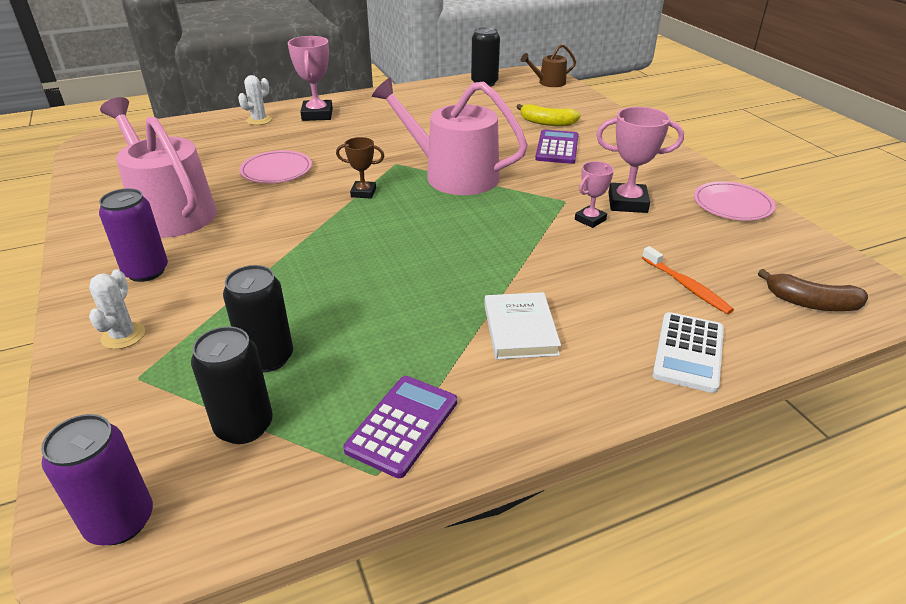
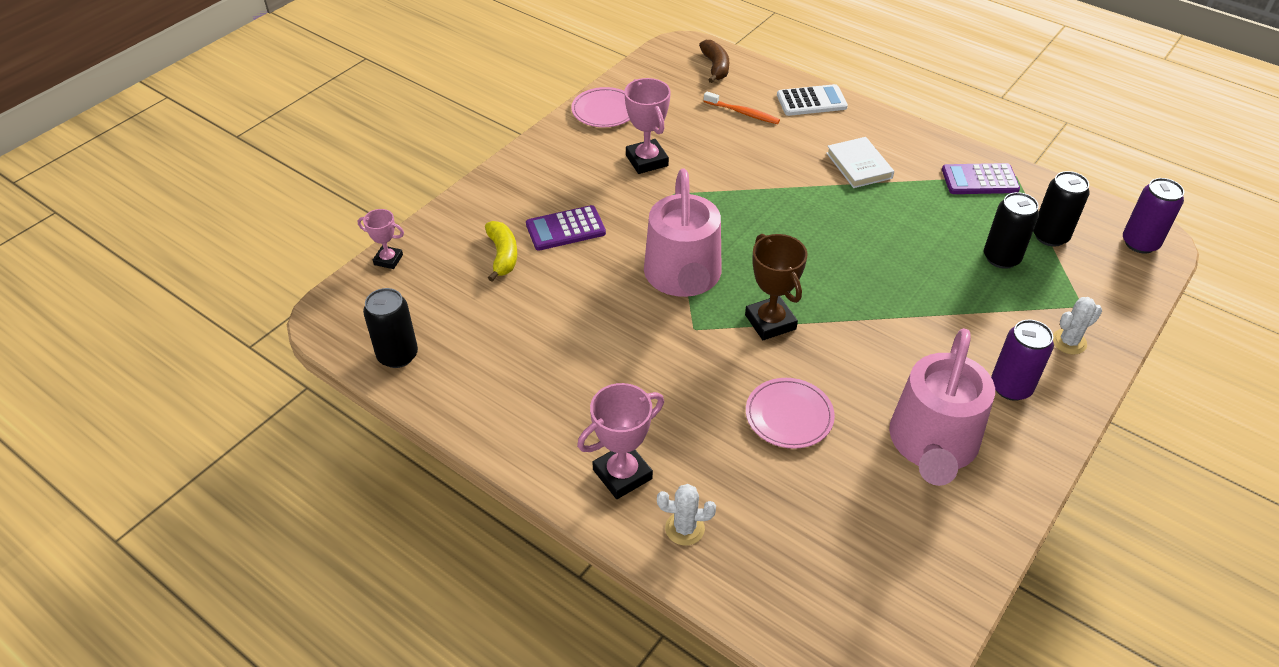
camera: 120 degrees left, 10 degrees up
brown trophy [336,137,384,198] -> brown trophy [745,234,808,340], size x1.66
white book [484,292,561,360] -> white book turned 75 degrees counterclockwise [826,137,894,188]
brown watering can [520,44,576,87] -> none
pink trophy [575,161,614,228] -> pink trophy moved to [357,209,404,269]
orange toothbrush [642,246,734,314] -> orange toothbrush turned 90 degrees clockwise [704,91,780,124]

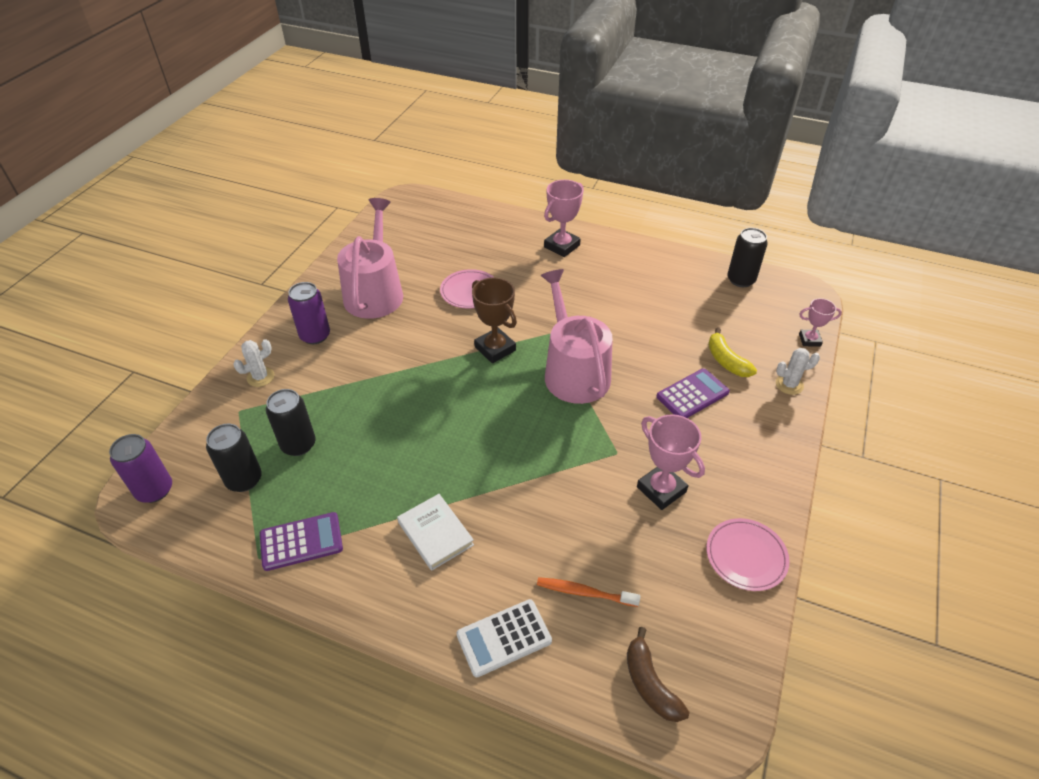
camera: 165 degrees right, 0 degrees up
white cactus [657,484,716,545] -> white cactus moved to [776,348,820,395]

